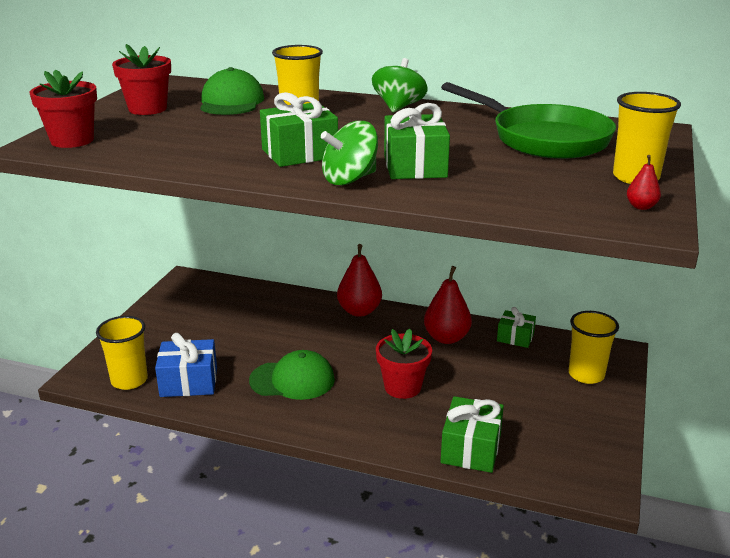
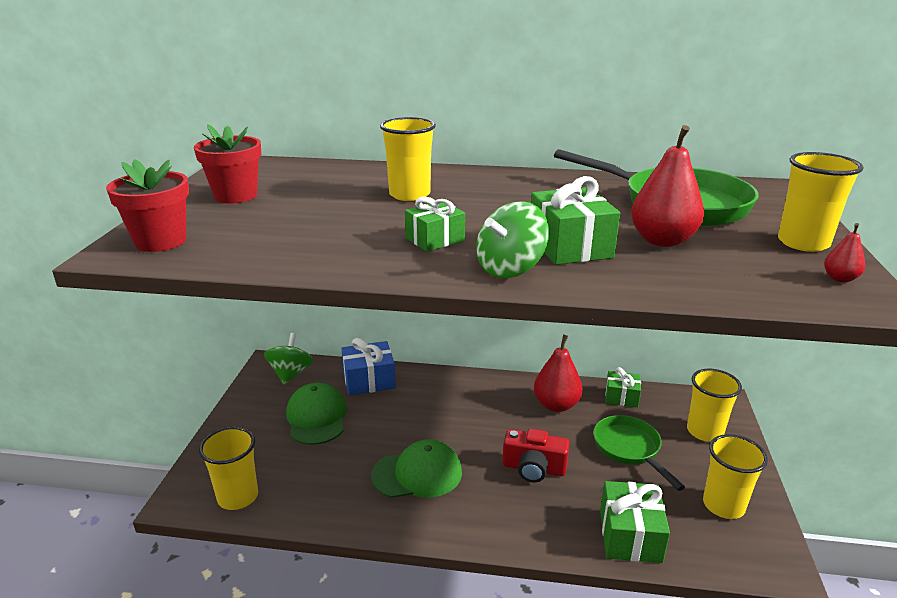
camera: 10 degrees left, 0 degrees up
blue gift [155,333,217,397] -> blue gift moved to [341,338,396,396]
green cap [200,67,264,115] -> green cap moved to [286,383,347,445]
green gift [260,92,338,167] -> green gift [405,196,465,252], size x0.65
red pear [337,244,382,317] -> red pear moved to [631,125,704,247]
green spinning top [372,58,428,112] -> green spinning top moved to [264,333,314,385]
red flower pot [376,329,432,399] -> red camera [503,429,570,483]
none -> green pan [593,415,685,491]
none -> yellow cup [703,434,768,519]

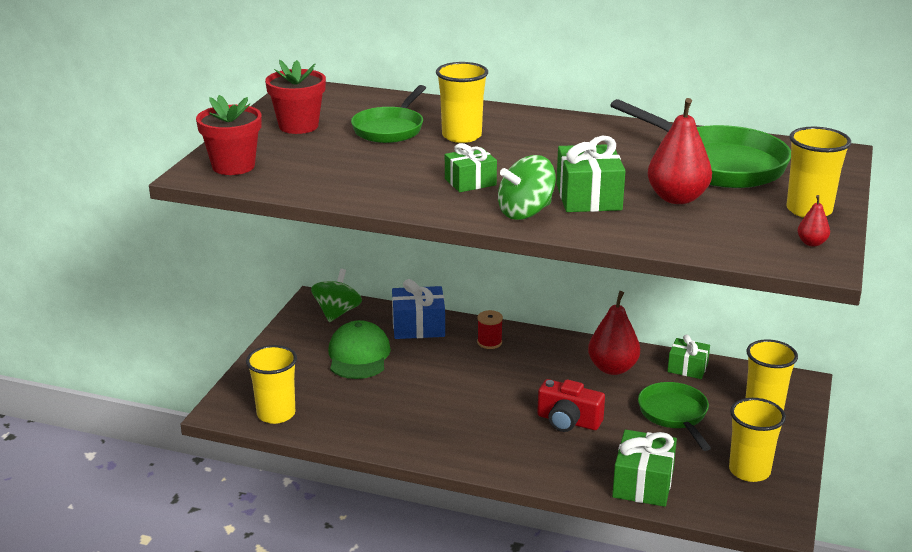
camera: 10 degrees right, 0 degrees up
green cap [371,439,462,498] -> none
none -> green pan [351,85,426,143]
none -> red spool [477,310,503,349]

